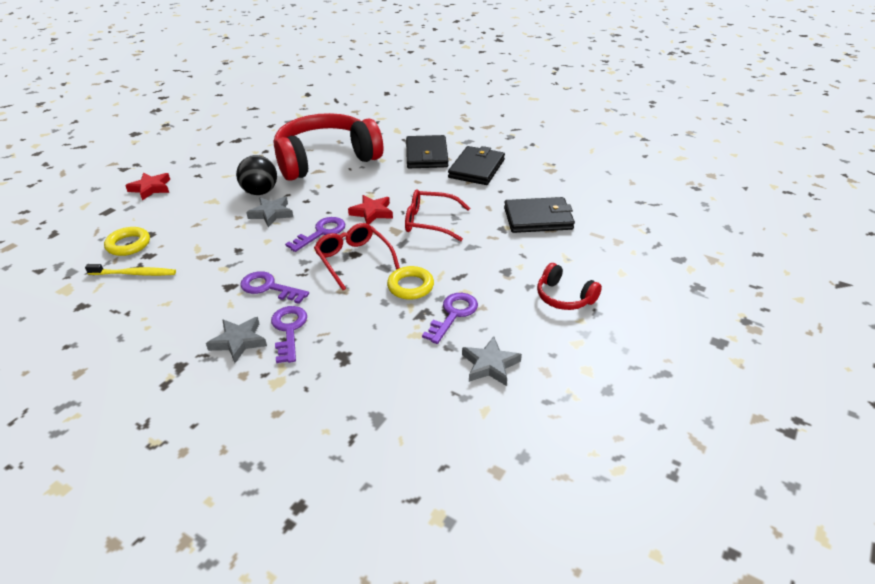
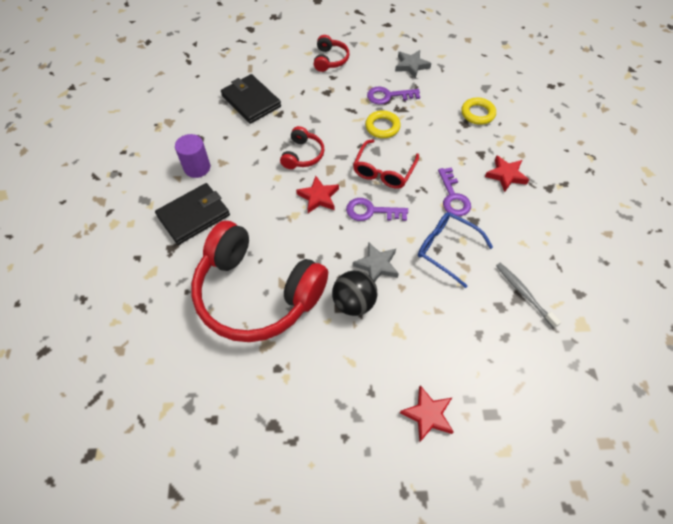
camera: 125 degrees left, 20 degrees up
yellow toothbrush [85,264,176,276] -> grey toothbrush [496,263,561,328]
yellow ring [104,227,150,256] -> yellow ring moved to [461,97,496,125]
grey star [206,317,267,363] -> red star [485,156,529,192]
purple key [271,306,307,363] -> none
red glasses [405,189,470,241] -> red headphones [280,126,325,169]
black wallet [448,146,505,185] -> purple cylinder [175,134,210,178]
none -> blue glasses [418,212,493,288]

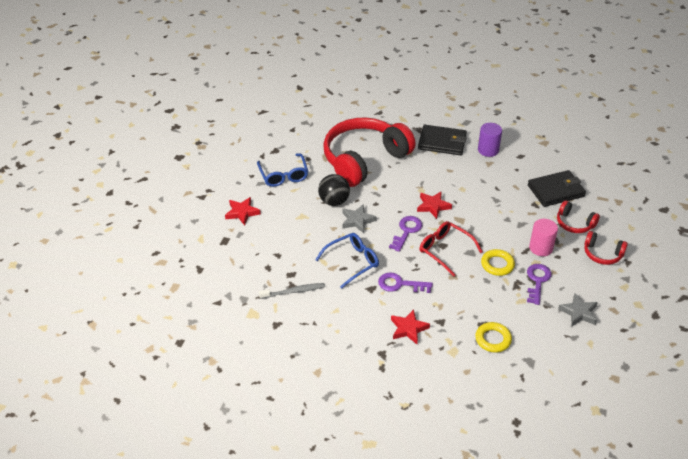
camera: 110 degrees right, 15 degrees down
black wallet [155,183,230,245] -> black wallet turned 60 degrees counterclockwise [418,125,467,155]
red headphones [280,126,325,169] -> red headphones moved to [557,200,600,233]
none -> blue glasses [257,153,308,187]
none -> pink cylinder [529,219,558,256]

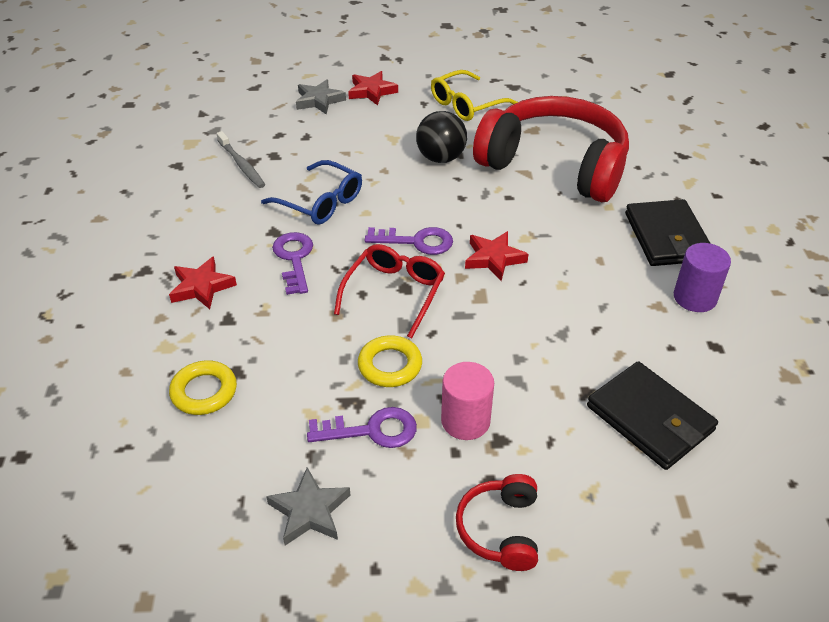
camera: 70 degrees right, 0 degrees up
blue glasses [257,153,308,187] -> yellow glasses [431,70,518,121]
grey star [342,205,377,233] -> grey star moved to [296,79,346,115]
red headphones [557,200,600,233] -> none

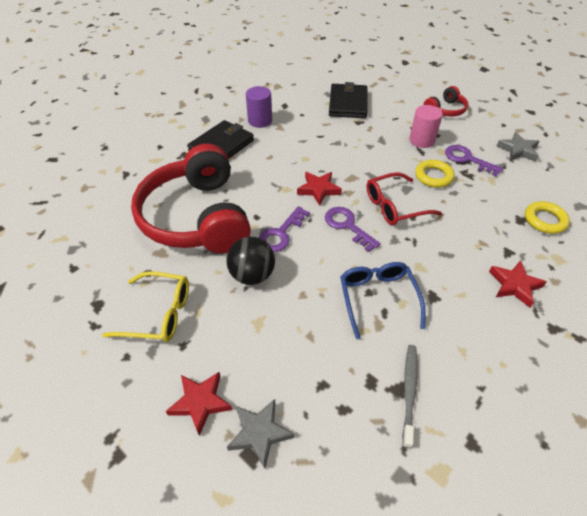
camera: 135 degrees left, 5 degrees up
purple key [272,232,313,295] -> purple key moved to [259,206,310,252]

